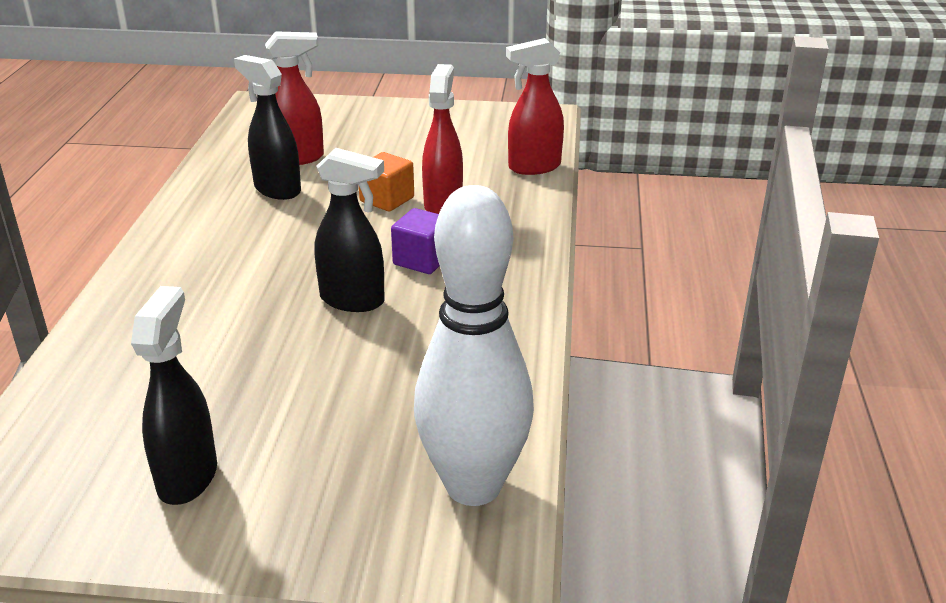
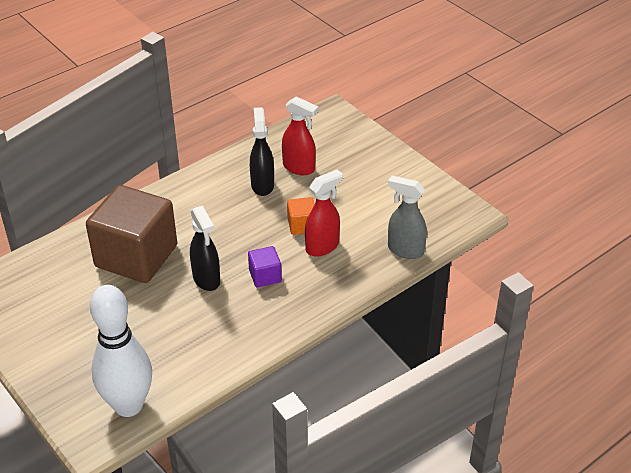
camera: 45 degrees right, 10 degrees up
black spray bottle [131,286,217,505] -> none
red spray bottle [506,38,564,175] -> grey spray bottle [388,176,427,259]
none -> brown cube [86,185,177,283]

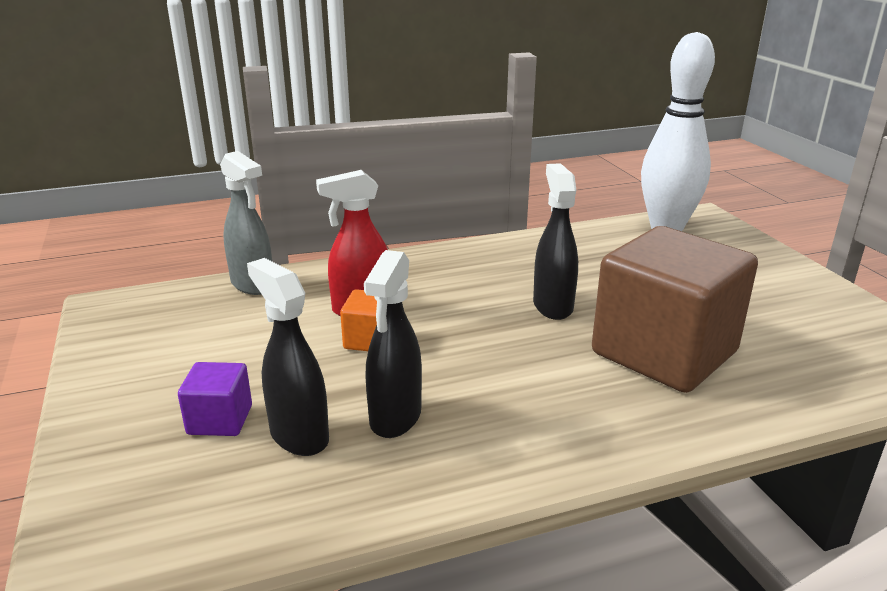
camera: 160 degrees left, 15 degrees down
purple cube [248,246,282,287] -> purple cube moved to [178,362,252,436]
red spray bottle [282,96,319,175] -> black spray bottle [247,258,329,456]

